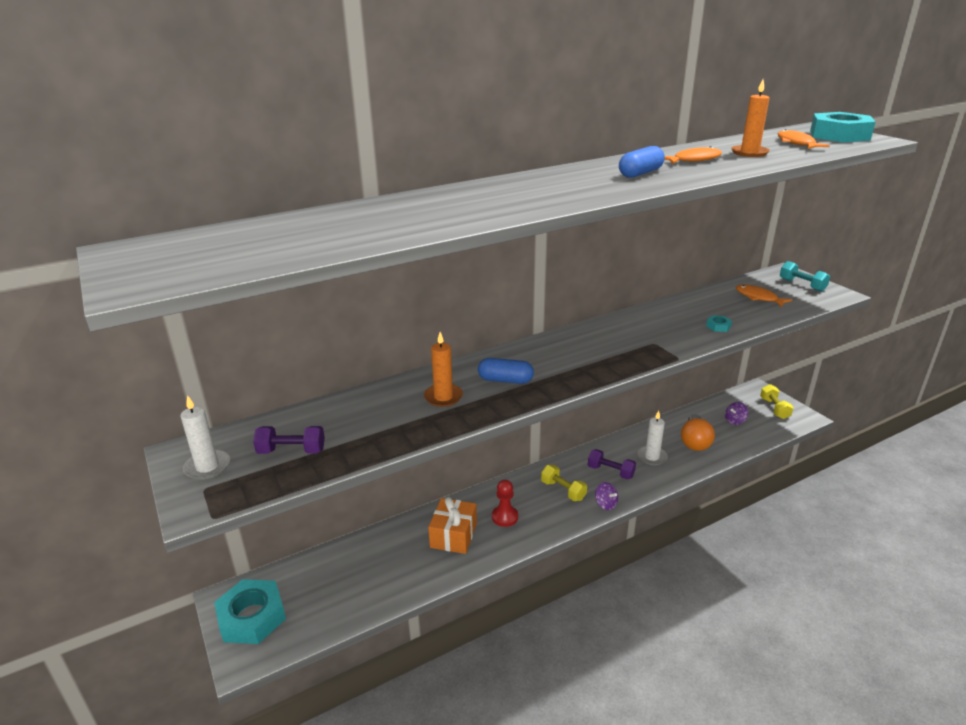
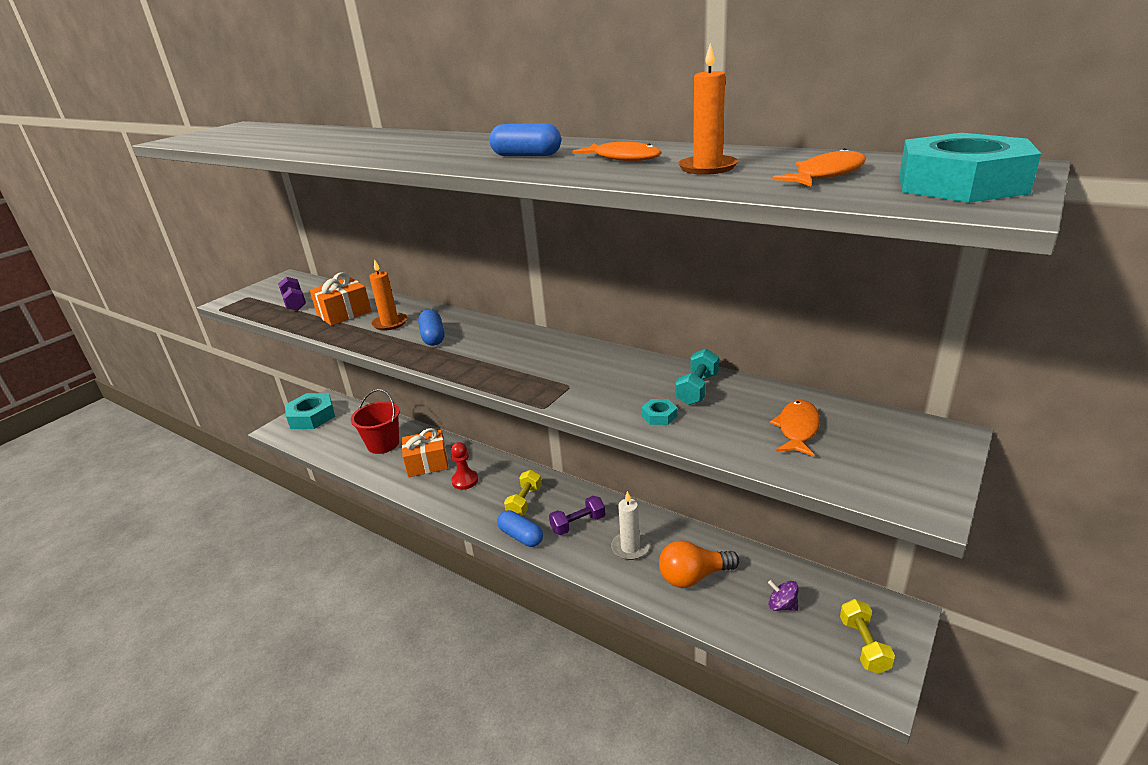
camera: 65 degrees right, 0 degrees up
white candle [180,395,230,480] -> none
purple dumbbell [588,449,636,479] -> purple dumbbell turned 60 degrees clockwise [549,496,605,535]
purple spinning top [595,482,618,510] -> blue capsule [497,510,543,547]
yellow dumbbell [760,384,794,419] -> yellow dumbbell turned 60 degrees counterclockwise [840,599,895,674]
turquoise dumbbell [780,261,830,292] -> turquoise dumbbell moved to [675,348,719,405]
none -> orange gift [310,272,371,326]
none -> red bucket [351,389,400,454]

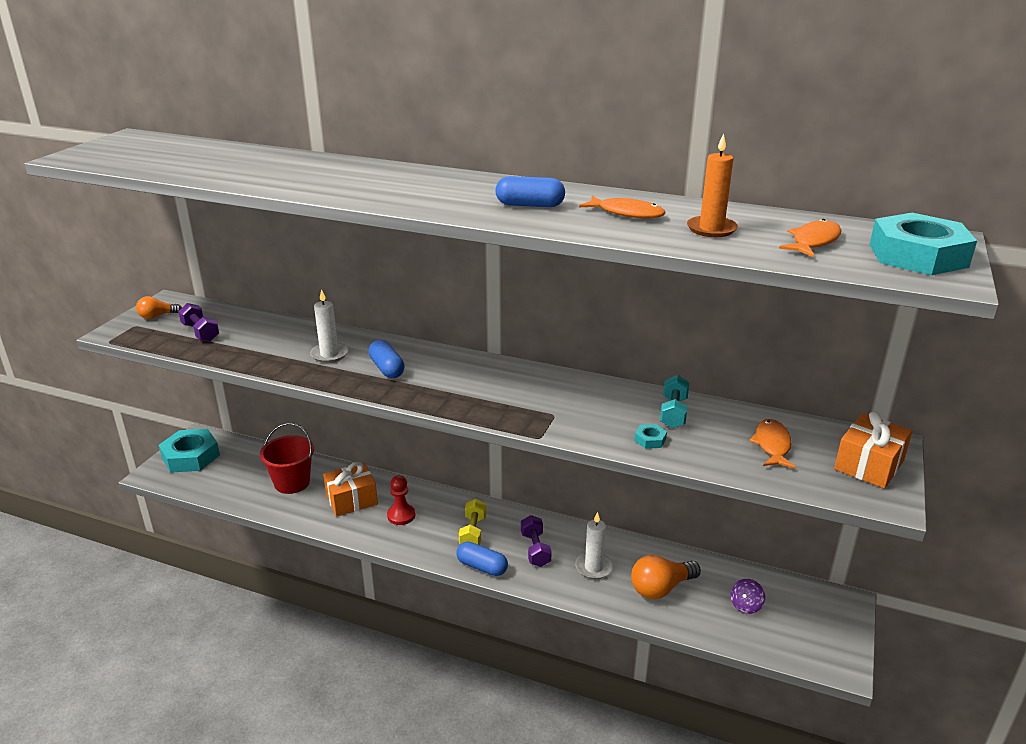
camera: 15 degrees left, 0 degrees up
orange gift [310,272,371,326] -> orange gift moved to [834,411,912,489]
orange candle [369,259,407,331] -> white candle [310,289,348,363]
purple dumbbell [549,496,605,535] -> purple dumbbell turned 60 degrees counterclockwise [521,515,552,567]
purple spinning top [768,580,798,611] -> purple spinning top turned 75 degrees counterclockwise [731,579,765,614]
yellow dumbbell [840,599,895,674] -> none
none -> orange light bulb [136,296,182,319]

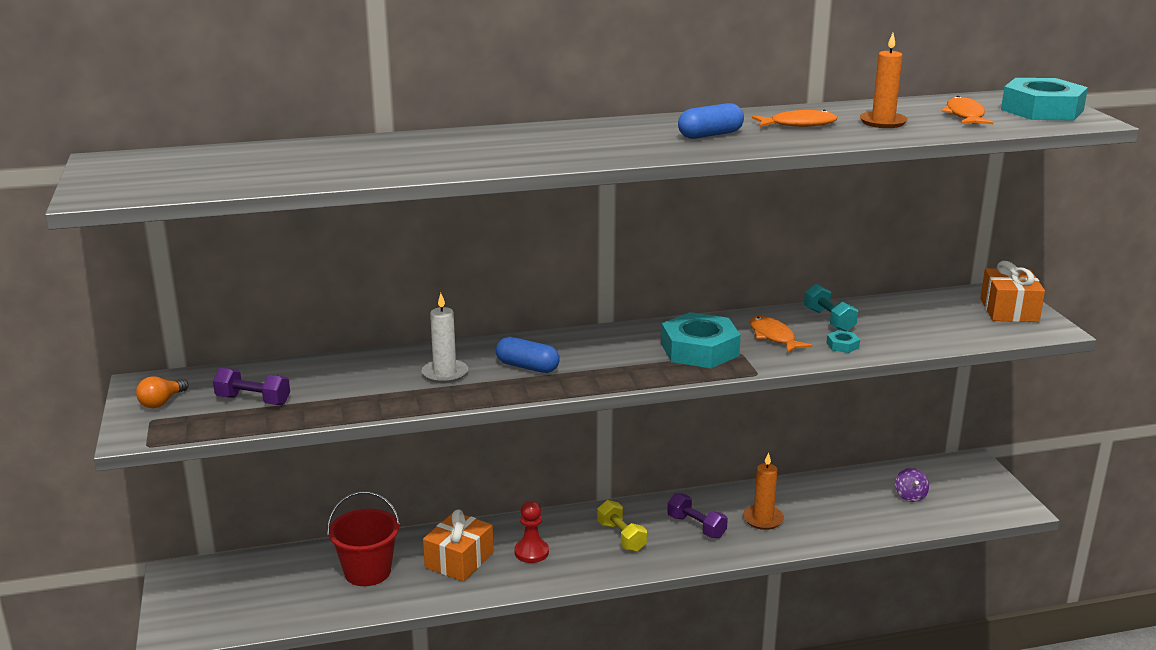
camera: 35 degrees left, 5 degrees down
turquoise nut [159,429,220,473] -> turquoise nut moved to [661,312,741,368]
blue capsule [456,542,508,576] -> none
white candle [575,512,613,579] -> orange candle [743,452,784,530]
orange light bulb [631,555,701,599] -> none
orange fish [749,419,795,469] -> orange fish moved to [749,316,812,353]

